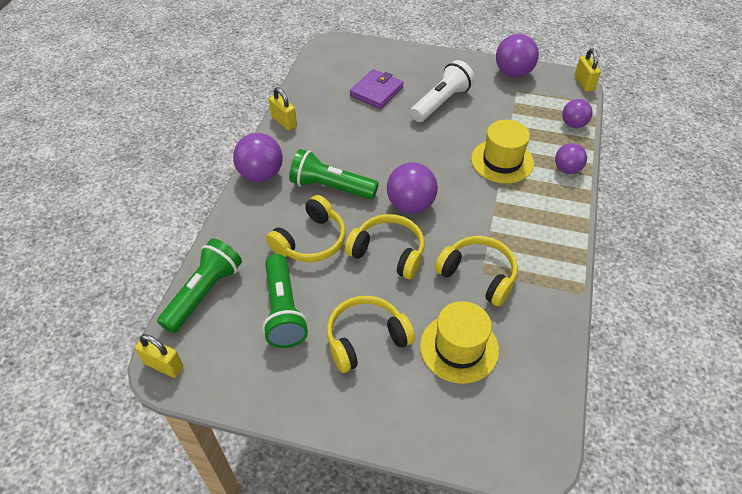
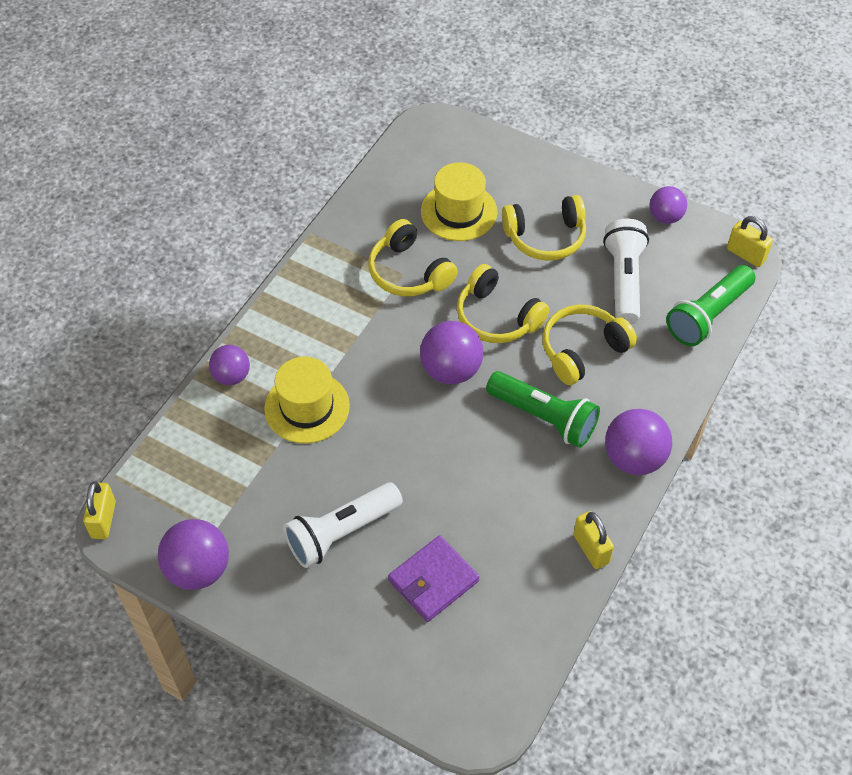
camera: 165 degrees left, 5 degrees up
green flashlight [262,254,308,348] -> white flashlight [603,219,649,324]
purple ball [562,99,593,128] -> purple ball moved to [650,186,687,224]

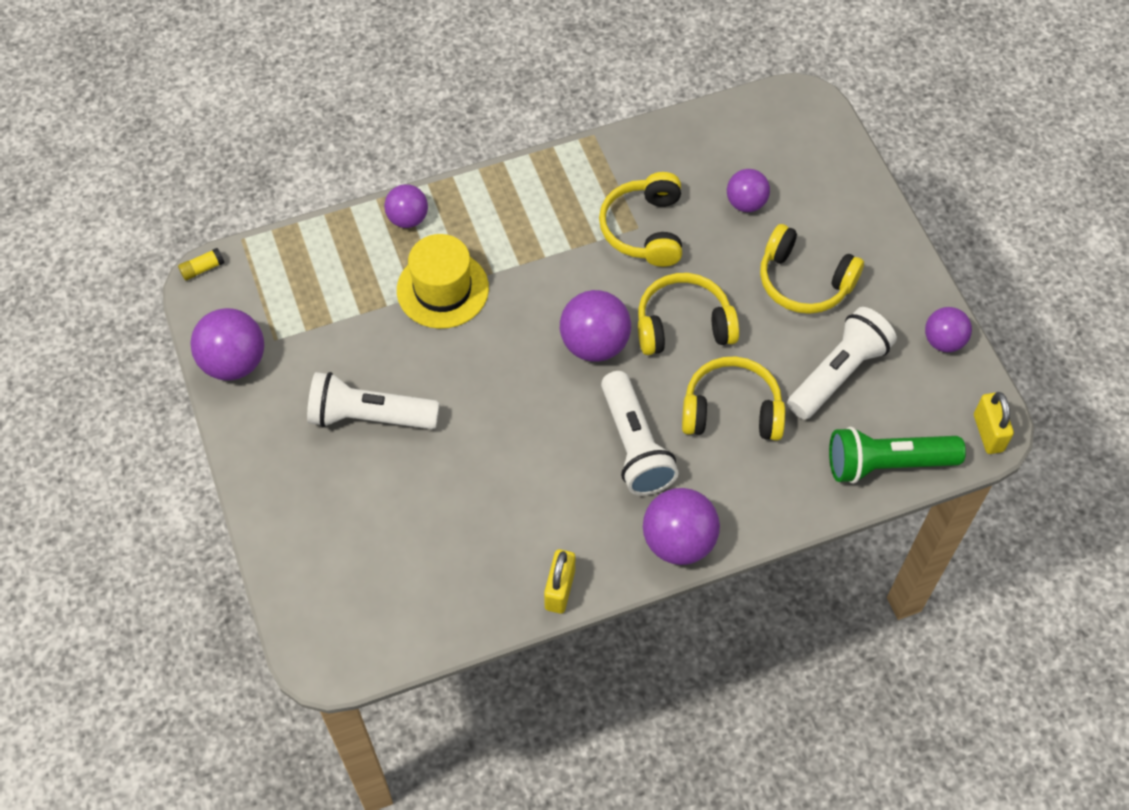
camera: 40 degrees right, 5 degrees up
yellow padlock [83,481,116,539] -> yellow glue stick [178,248,225,281]
purple wallet [388,535,479,622] -> none
yellow hat [421,162,497,241] -> purple ball [727,169,770,212]
yellow headphones [457,264,549,343] -> yellow headphones turned 90 degrees clockwise [638,273,739,355]
green flashlight [486,371,600,448] -> white flashlight [601,371,679,496]

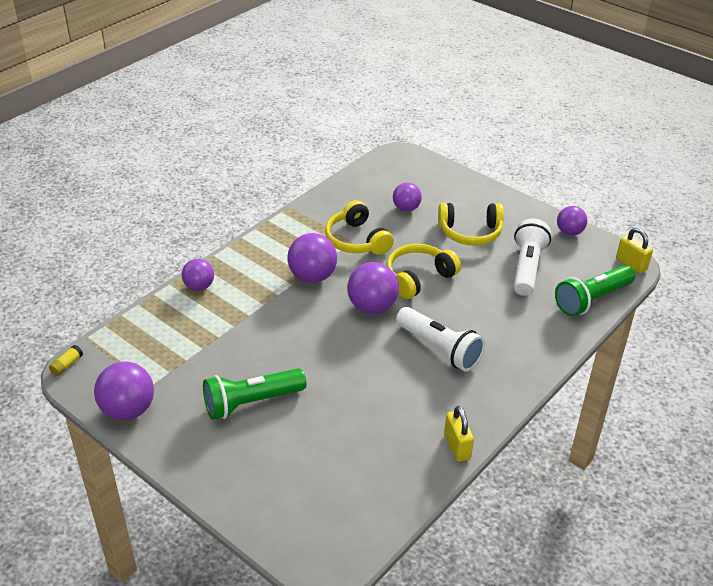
camera: 30 degrees left, 20 degrees down
white flashlight [307,372,440,429] -> green flashlight [203,368,306,420]
yellow hat [397,234,489,329] -> none
purple ball [643,488,720,565] -> purple ball moved to [287,233,337,283]
yellow headphones [682,356,785,441] -> none

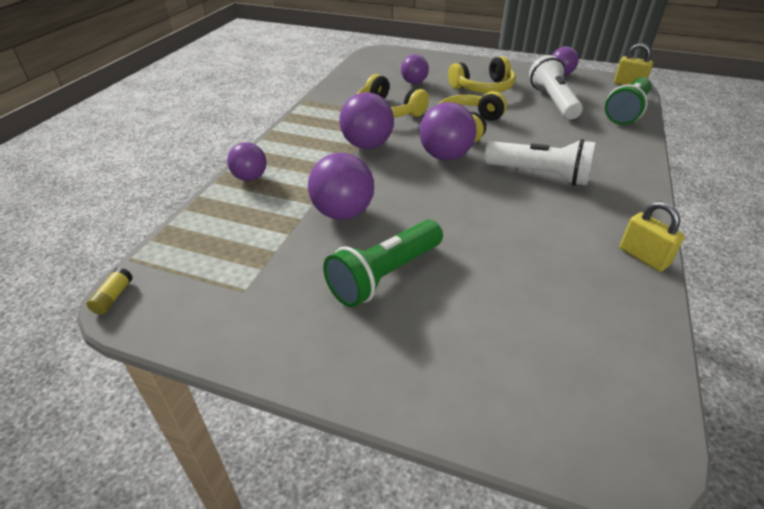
camera: 20 degrees left, 0 degrees up
purple ball [94,362,154,420] -> purple ball moved to [308,153,374,220]

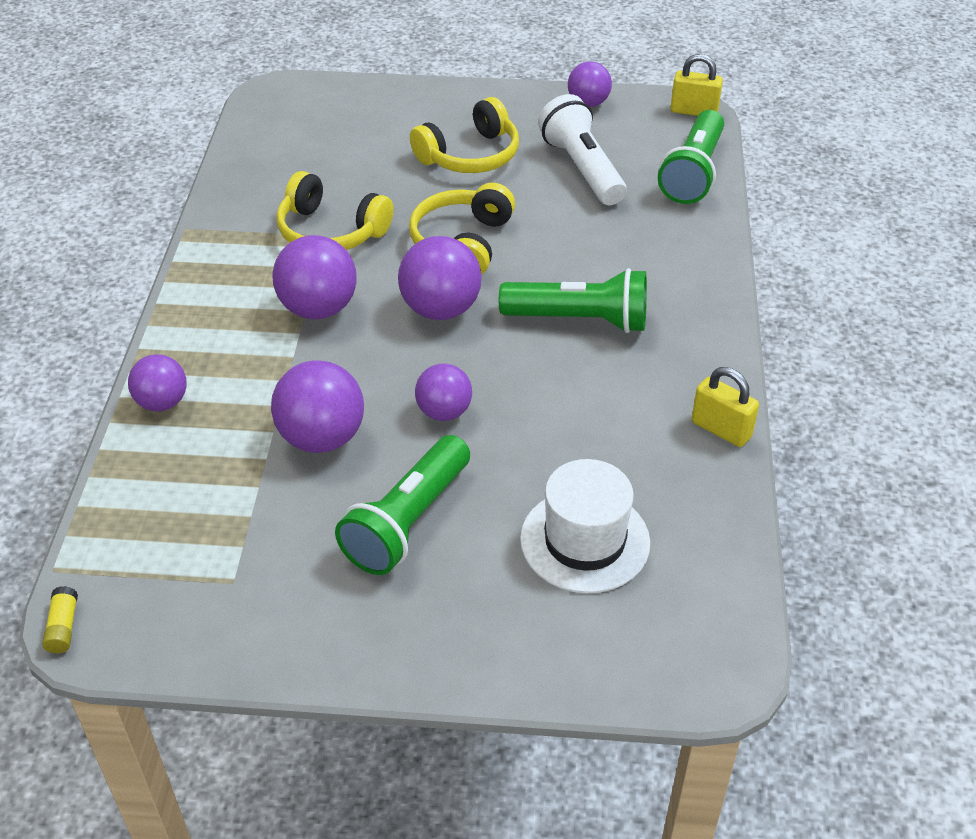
camera: 15 degrees left, 5 degrees up
purple ball [401,54,429,84] -> purple ball moved to [415,363,472,421]
white flashlight [484,139,595,186] -> green flashlight [499,268,647,333]
none -> white hat [520,459,650,593]

